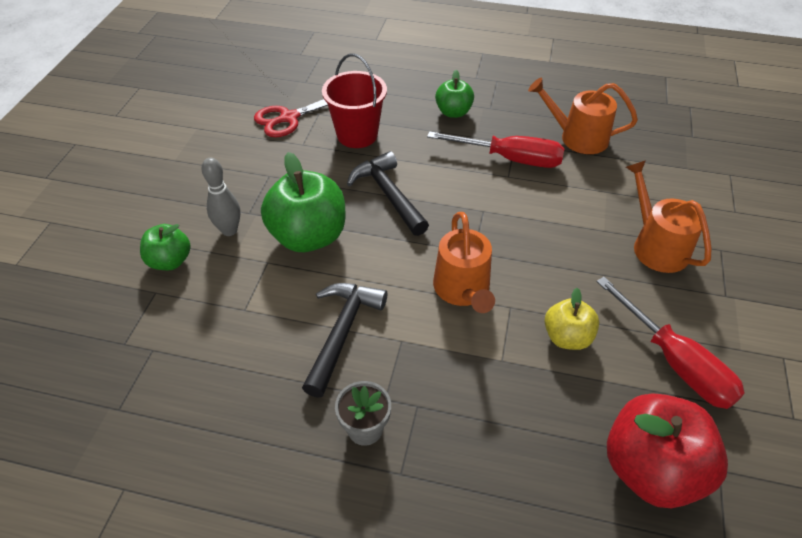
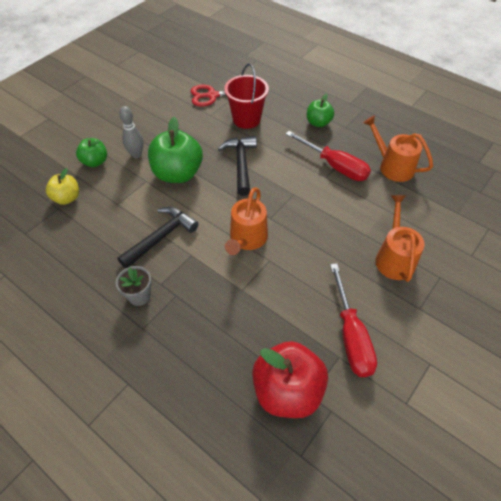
camera: 25 degrees right, 5 degrees up
yellow apple [545,288,599,350] -> yellow apple moved to [46,168,79,205]

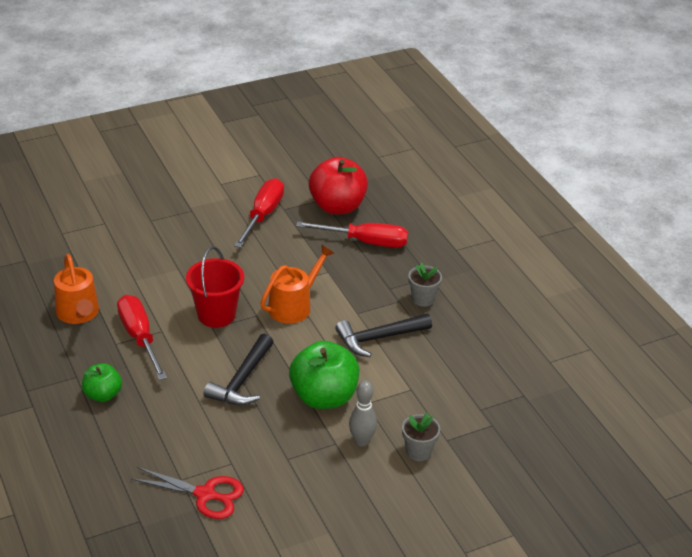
camera: 155 degrees left, 15 degrees down
yellow apple [46,168,79,205] -> none
green apple [76,138,107,167] -> grey flower pot [402,413,440,461]
red bucket [224,63,269,129] -> red bucket moved to [186,246,244,328]
orange watering can [376,195,425,282] -> none
none -> red screwdriver [296,221,408,248]

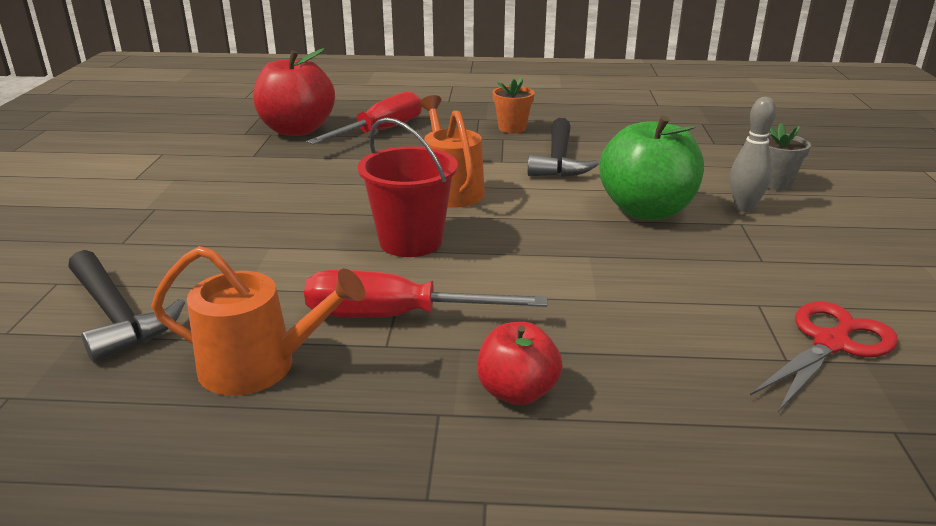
camera: 60 degrees left, 10 degrees down
green apple [82,363,122,402] -> red apple [477,322,563,405]
black hammer [204,334,273,406] -> black hammer moved to [68,250,185,362]
red screwdriver [234,178,284,248] -> none
grey flower pot [408,262,442,307] -> orange flower pot [493,77,534,133]

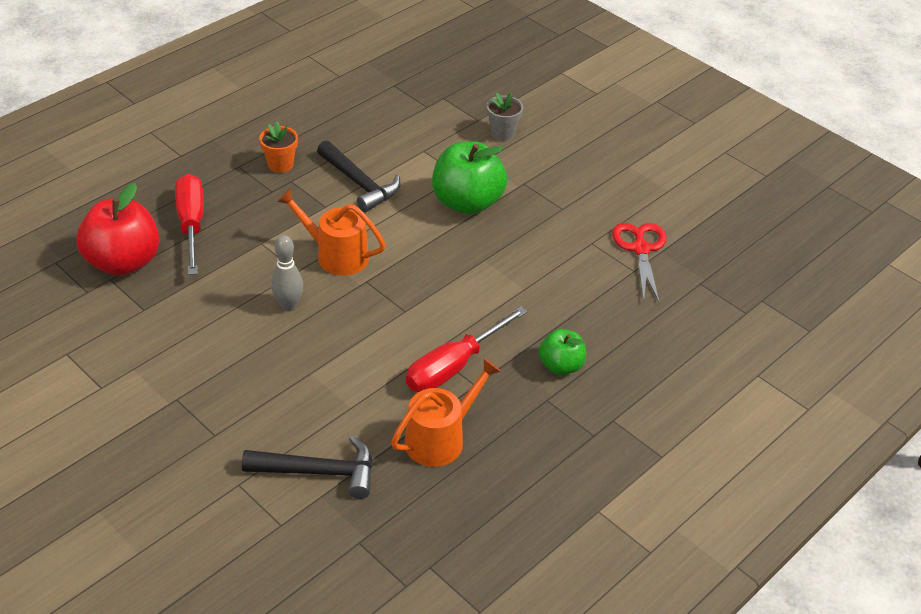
camera: 50 degrees left, 15 degrees up
red bucket [358,117,458,257] -> none
red apple [477,322,563,405] -> green apple [539,329,586,375]
grey bowling pin [730,97,776,212] -> grey bowling pin moved to [271,235,303,311]

